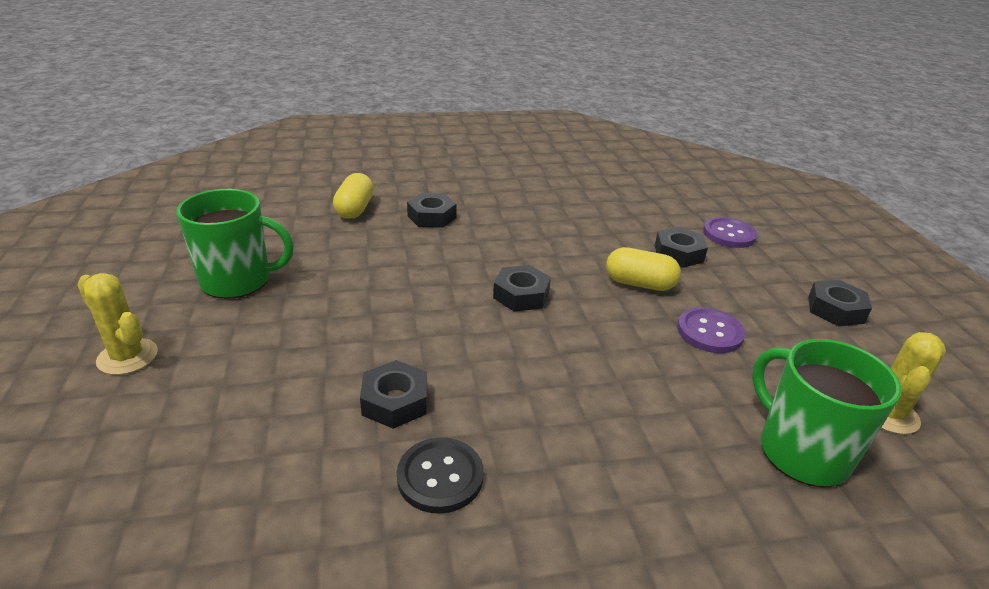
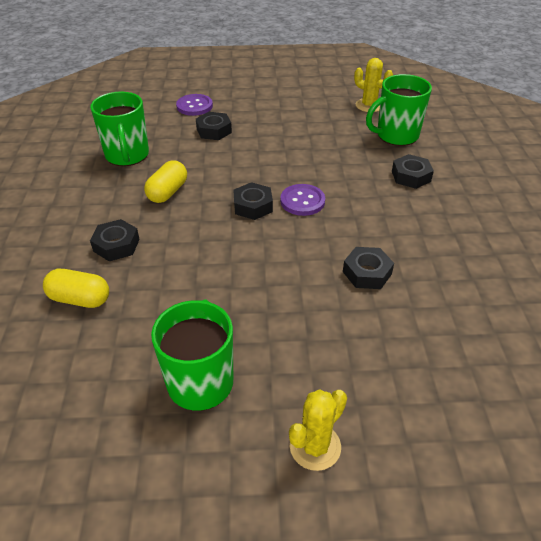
camera: 80 degrees left, 10 degrees up
black button [397,437,484,514] -> none
yellow capsule [606,247,681,291] -> yellow capsule moved to [144,160,187,203]
purple button [677,307,746,353] -> purple button moved to [280,184,325,216]
black nut [808,280,872,326] -> black nut moved to [392,154,434,189]
none -> green mug [90,92,149,166]

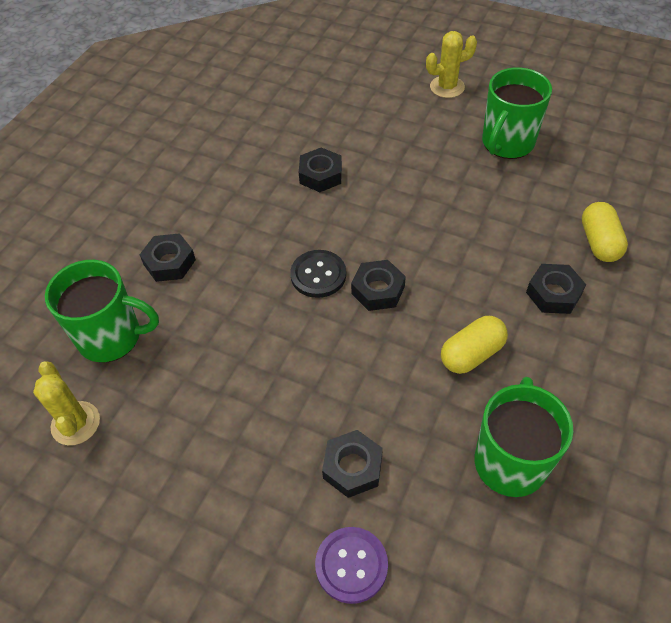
camera: 150 degrees left, 10 degrees up
yellow capsule [43,269,109,308] -> yellow capsule turned 45 degrees clockwise [582,202,628,262]
purple button [280,184,325,216] -> black button [290,250,346,298]

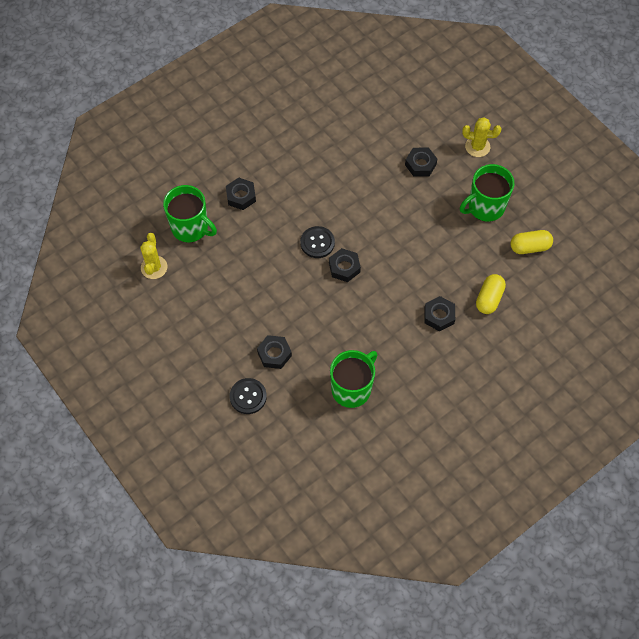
camera: 25 degrees right, 10 degrees up
black nut [299,147,342,192] -> black nut moved to [405,147,437,177]
purple button [315,527,388,604] -> black button [230,378,267,414]
yellow capsule [441,316,508,374] -> yellow capsule moved to [510,230,553,254]

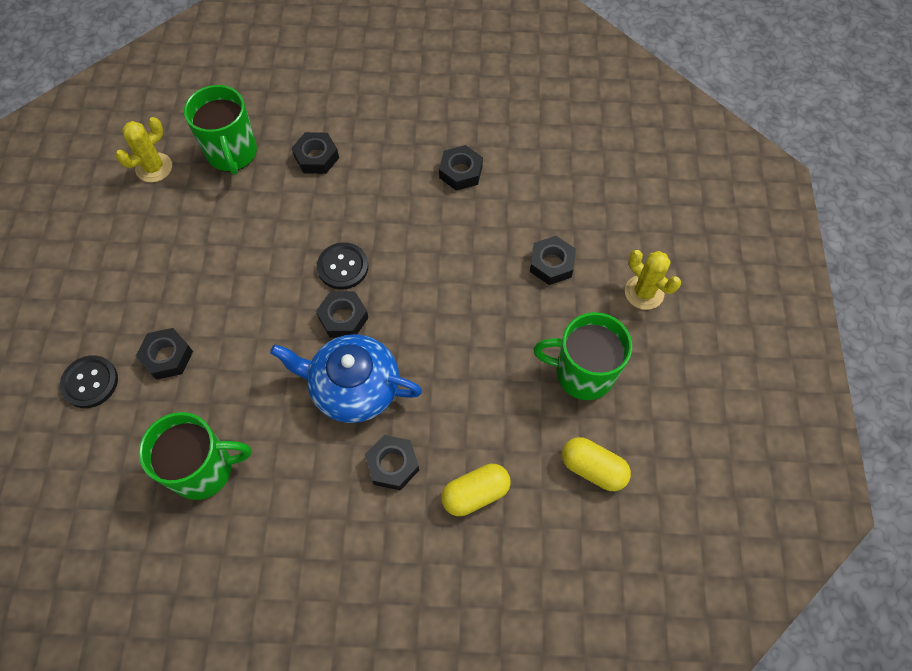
camera: 40 degrees right, 0 degrees up
none -> blue teapot [270,334,422,423]
none -> black nut [439,145,483,191]

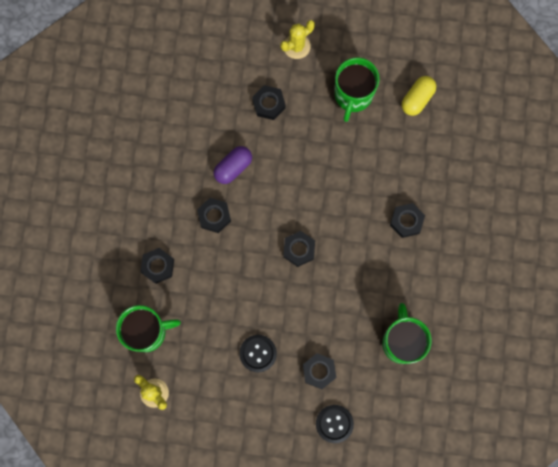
camera: 85 degrees left, 15 degrees up
blue teapot [270,334,422,423] -> none
black button [317,243,368,290] -> black button moved to [239,335,277,372]
black nut [439,145,483,191] -> black nut moved to [197,198,231,233]
yellow capsule [441,464,510,516] -> none
none -> purple capsule [214,146,252,184]

